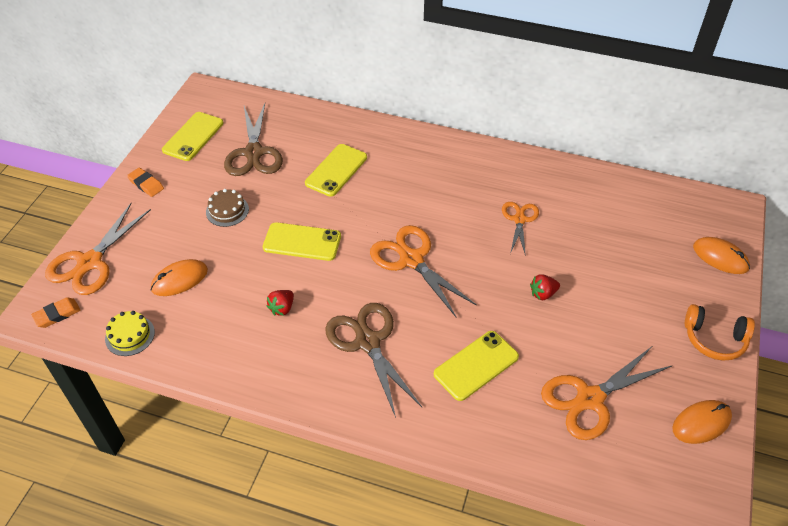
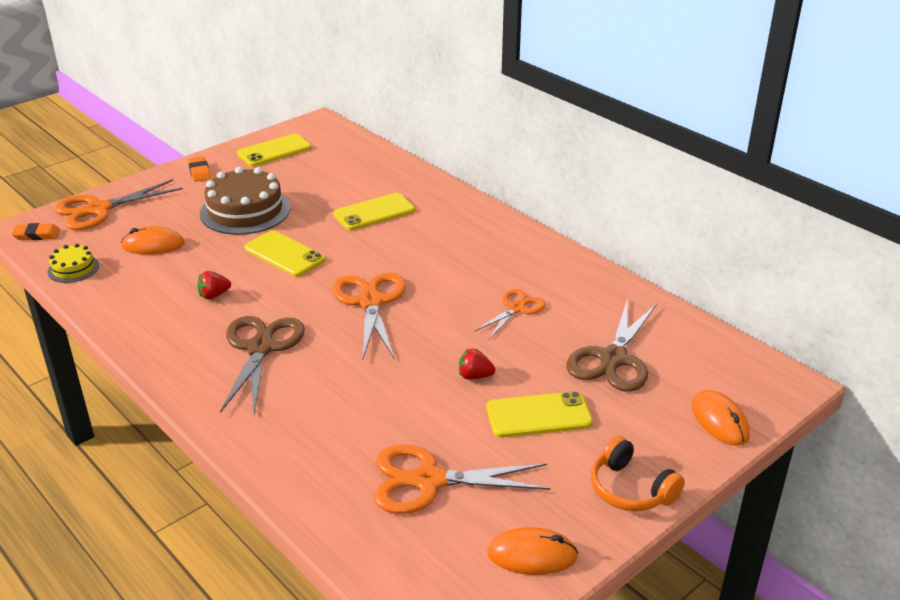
camera: 30 degrees right, 15 degrees down
brown cake [206,189,249,227] -> brown cake [200,167,291,235], size x1.97
brown scissors [224,103,283,176] -> brown scissors moved to [566,298,657,392]
yellow phone [434,331,519,401] -> yellow phone moved to [486,391,593,438]

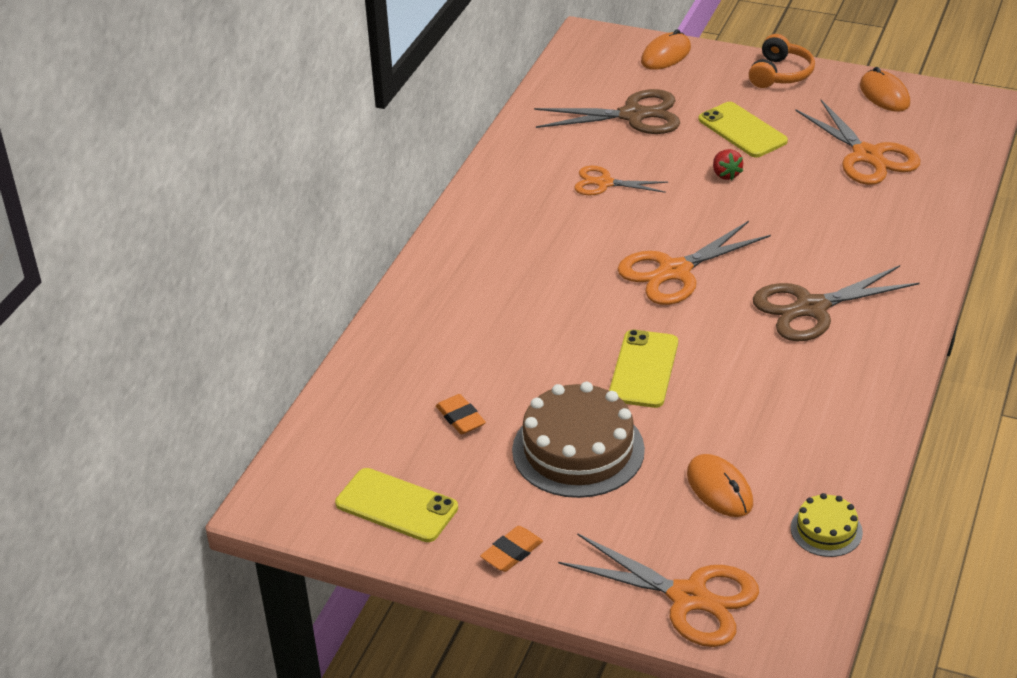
camera: 115 degrees left, 5 degrees up
orange eraser [11,223,60,240] -> orange eraser moved to [436,394,486,434]
red strawberry [197,271,231,300] -> none
yellow phone [333,193,415,230] -> none

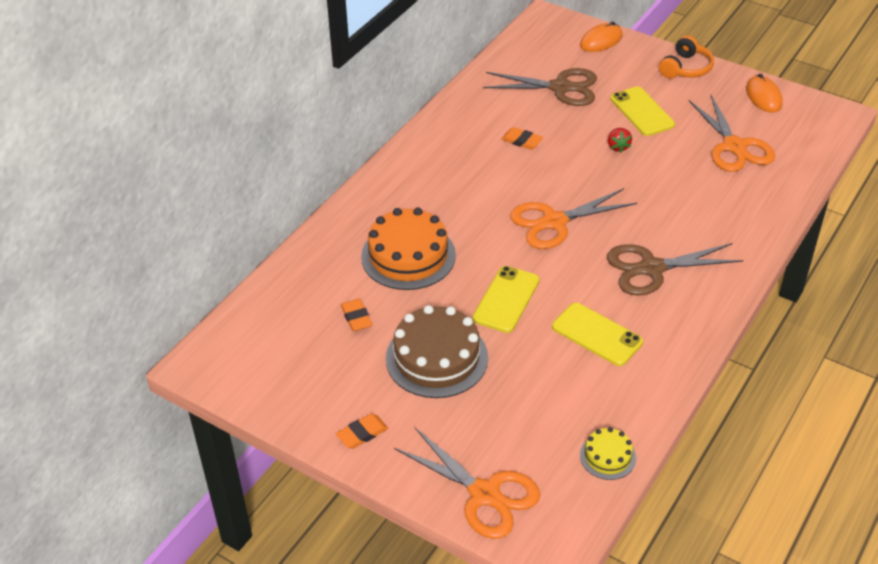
camera: 10 degrees right, 5 degrees up
yellow phone [335,468,458,542] -> yellow phone moved to [552,303,643,366]
orange scissors [574,166,668,195] -> orange eraser [501,127,543,150]
orange mouse [687,454,753,517] -> none
none -> orange cake [361,208,456,290]

